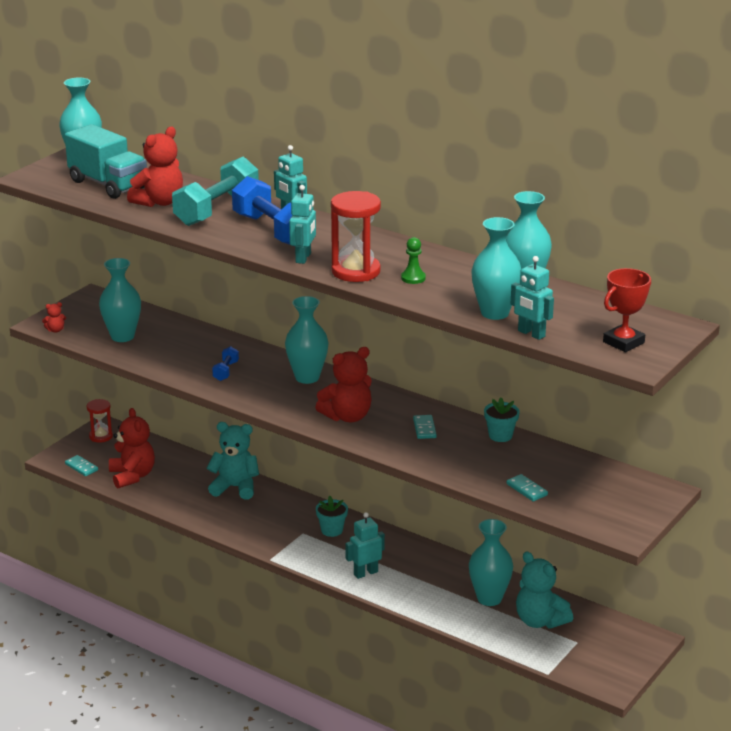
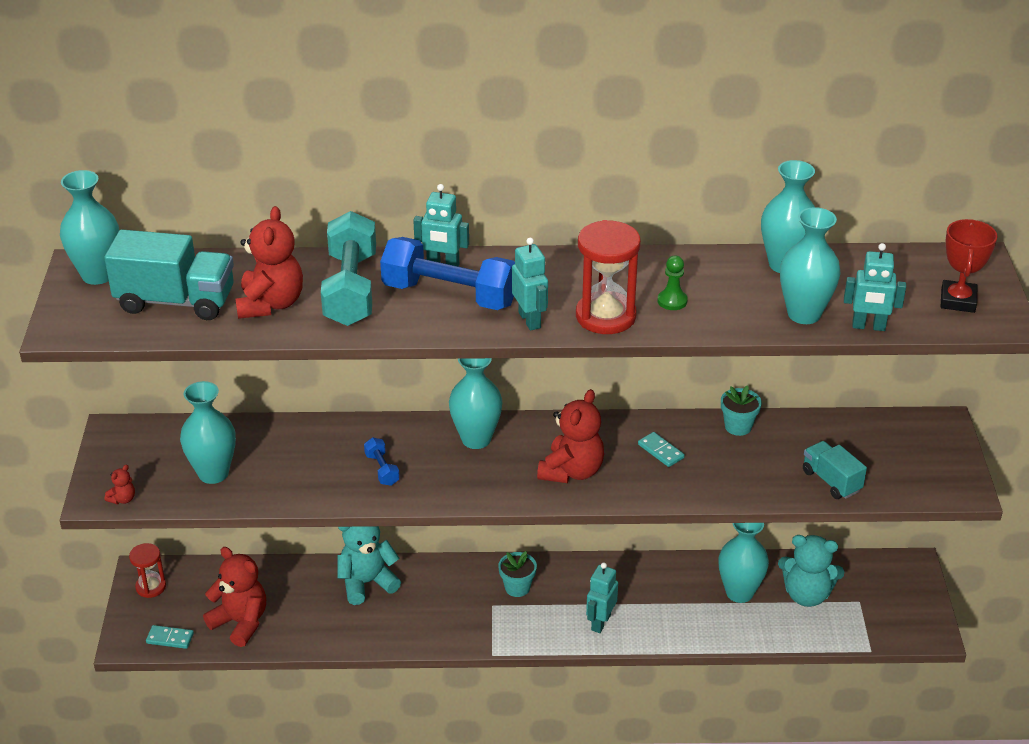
camera: 35 degrees left, 10 degrees up
turquoise domino [507,474,548,501] -> turquoise truck [803,441,867,499]

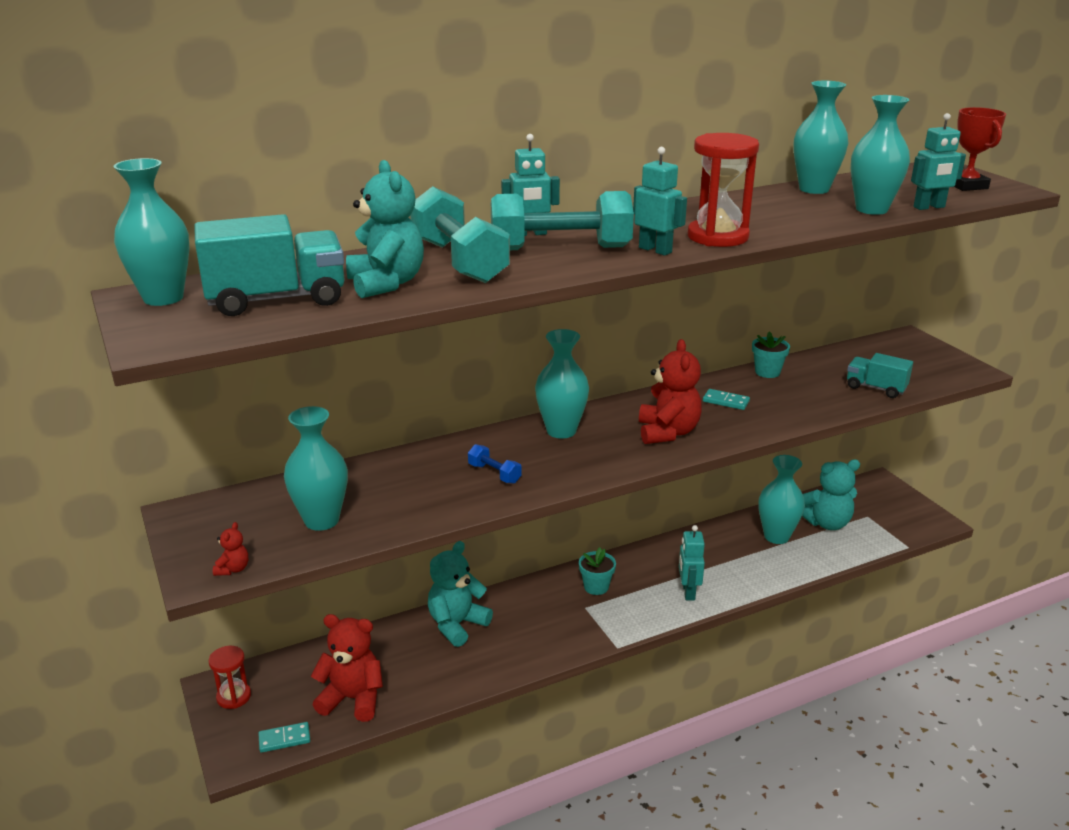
camera: 25 degrees left, 10 degrees down
red teddy bear [235,206,303,319] -> turquoise teddy bear [346,160,424,298]
blue dumbbell [380,237,515,310] -> turquoise dumbbell [491,191,634,250]
green pawn [658,256,688,310] -> none

